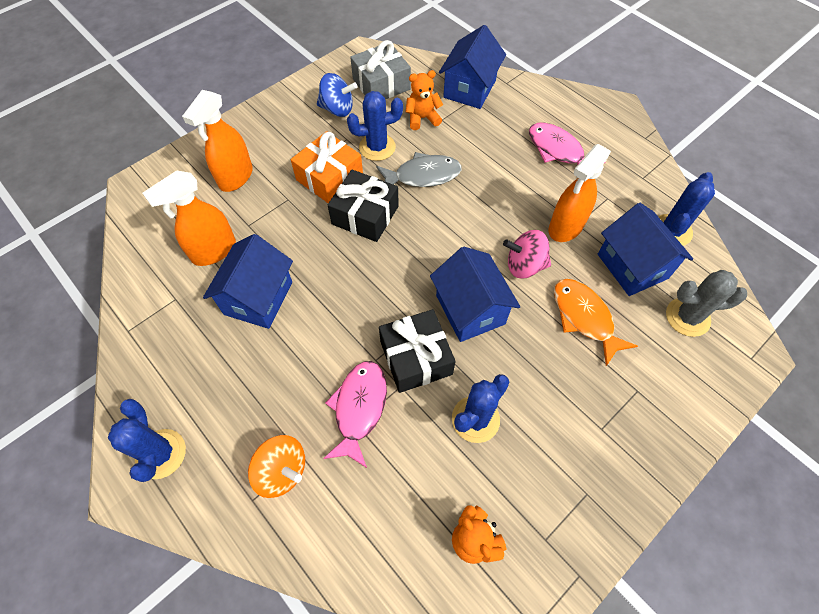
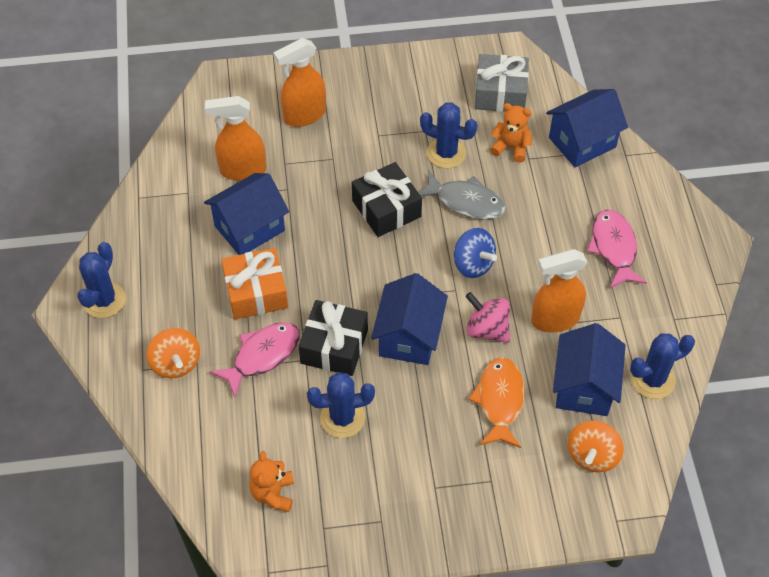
camera: 35 degrees right, 5 degrees down
orange gift [291,131,363,203] -> orange gift moved to [221,248,288,319]
blue spinning top [317,73,358,117] -> blue spinning top moved to [454,228,497,278]
grey cactus [666,270,747,337] -> orange spinning top [568,420,624,473]

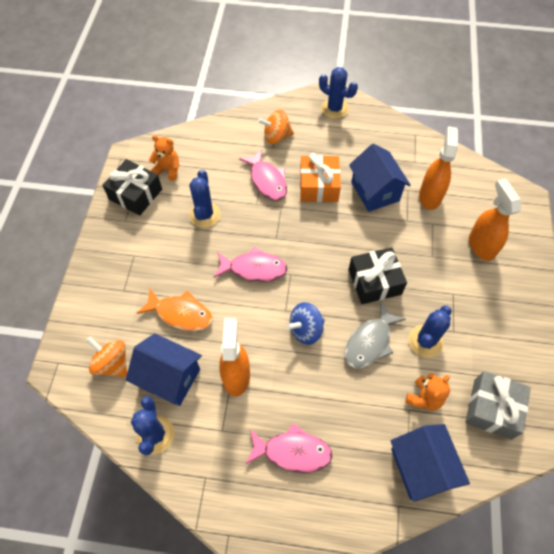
camera: 105 degrees right, 5 degrees up
black gift [299,300,368,376] -> black gift moved to [102,159,162,216]
blue house [371,273,448,365] -> pink fish [214,247,287,282]
pink spinning top [465,292,510,343] -> none

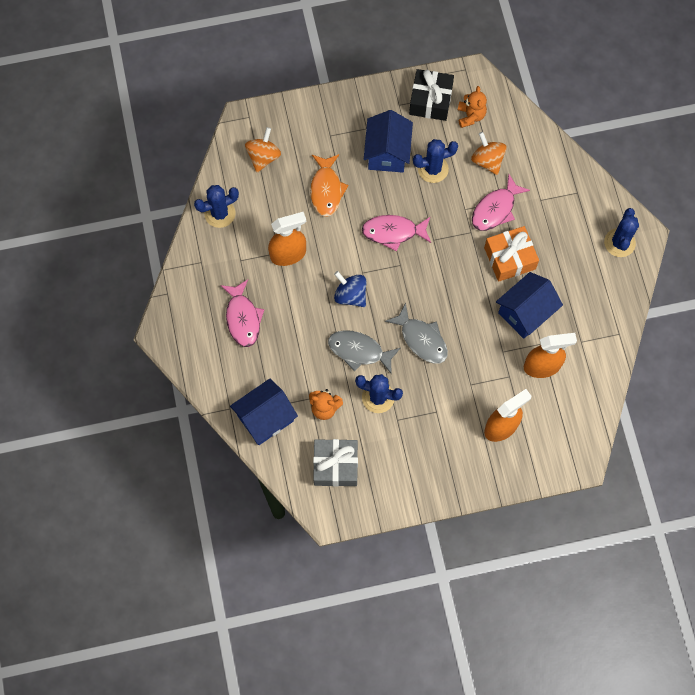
camera: 70 degrees right, 10 degrees up
blue house [126,333,202,406] -> blue house moved to [364,110,413,173]
pink fish [214,247,287,282] -> pink fish turned 105 degrees clockwise [362,215,431,251]
orange spinning top [258,110,294,144] -> orange spinning top moved to [471,132,507,175]
black gift [349,247,407,304] -> grey fish [385,303,448,364]

